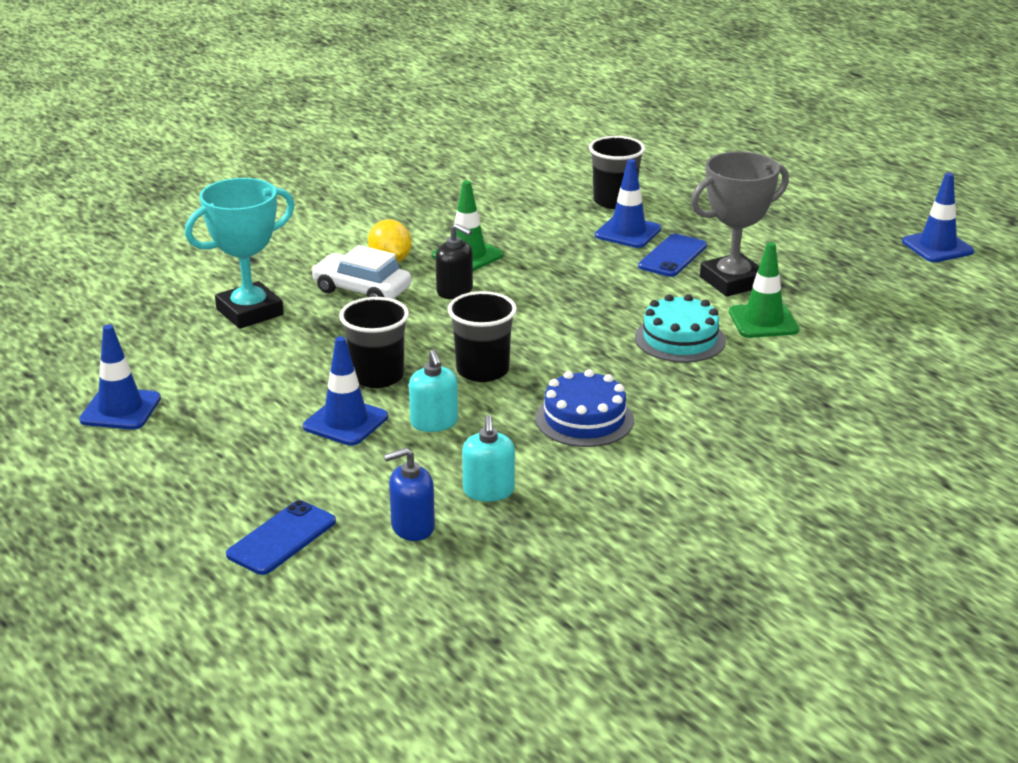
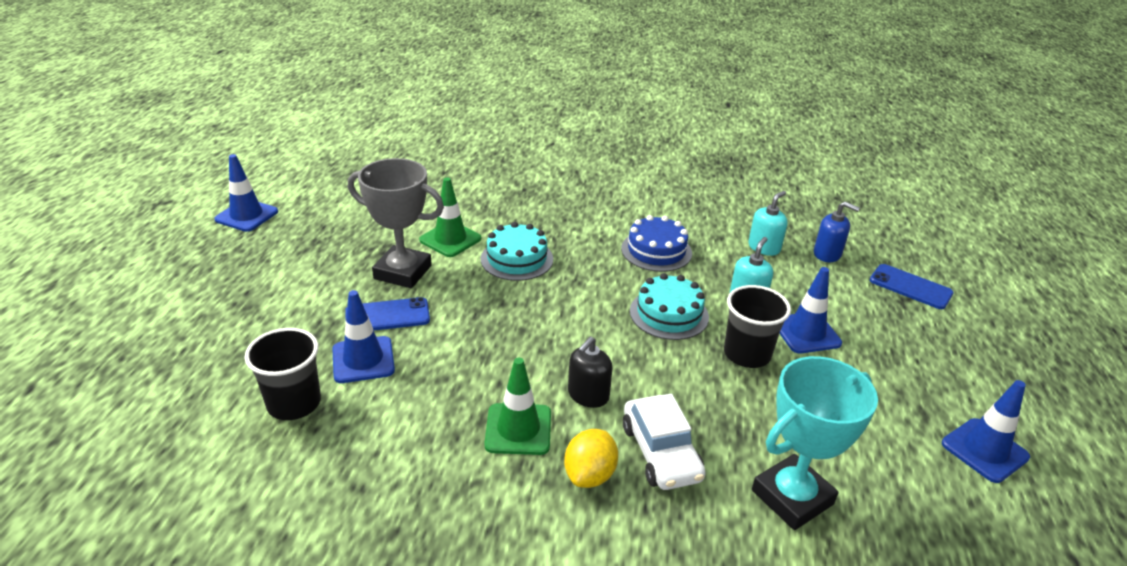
camera: 135 degrees left, 5 degrees up
turquoise trophy [185,178,295,329] -> turquoise trophy turned 45 degrees counterclockwise [752,356,878,530]
blue phone [226,500,336,575] -> blue phone turned 45 degrees clockwise [870,264,954,309]
black soap dispenser [436,224,473,299] -> black soap dispenser turned 135 degrees counterclockwise [568,336,612,408]
black cup [448,291,517,382] -> turquoise cake [630,273,709,340]

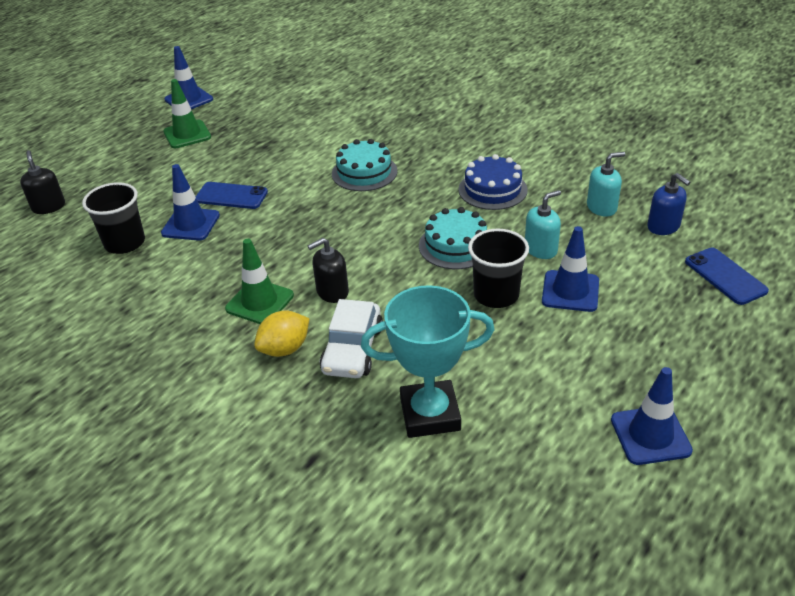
camera: 30 degrees right, 5 degrees up
grey trophy [348,158,444,288] -> none
green traffic cone [419,177,481,257] -> green traffic cone moved to [163,79,211,148]
none -> black soap dispenser [20,150,65,214]

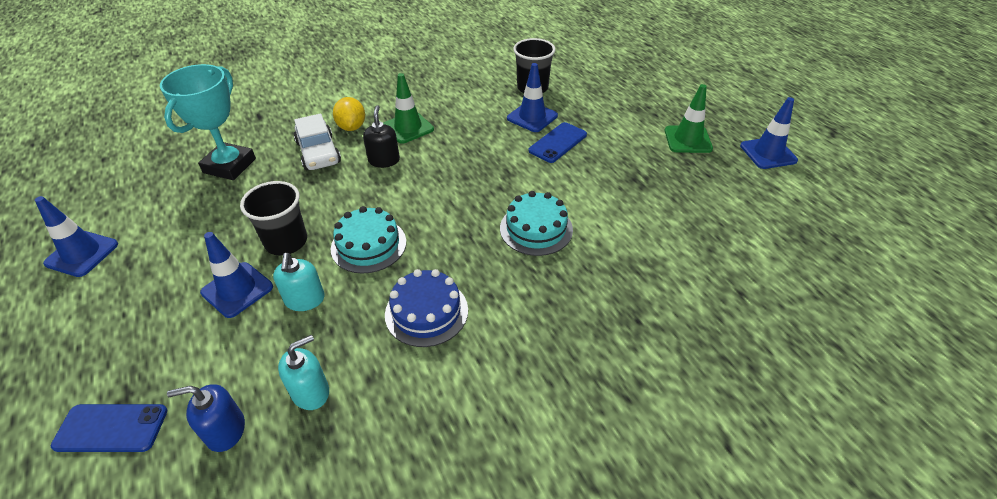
camera: 115 degrees right, 5 degrees up
black soap dispenser [20,150,65,214] -> none
white car [320,299,383,378] -> white car turned 150 degrees counterclockwise [294,114,341,170]
turquoise soap dispenser [587,152,626,217] -> turquoise soap dispenser turned 135 degrees counterclockwise [278,335,329,410]

